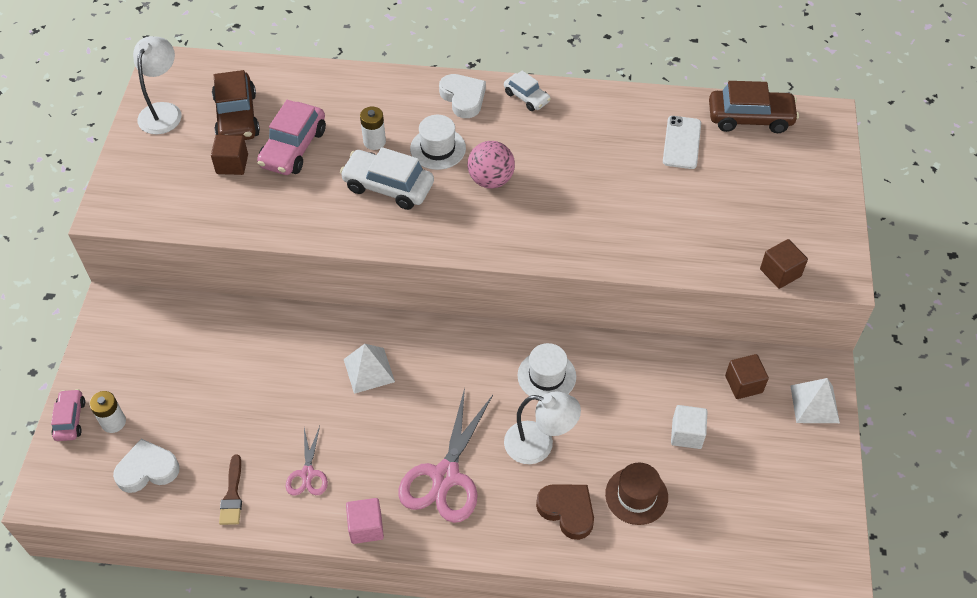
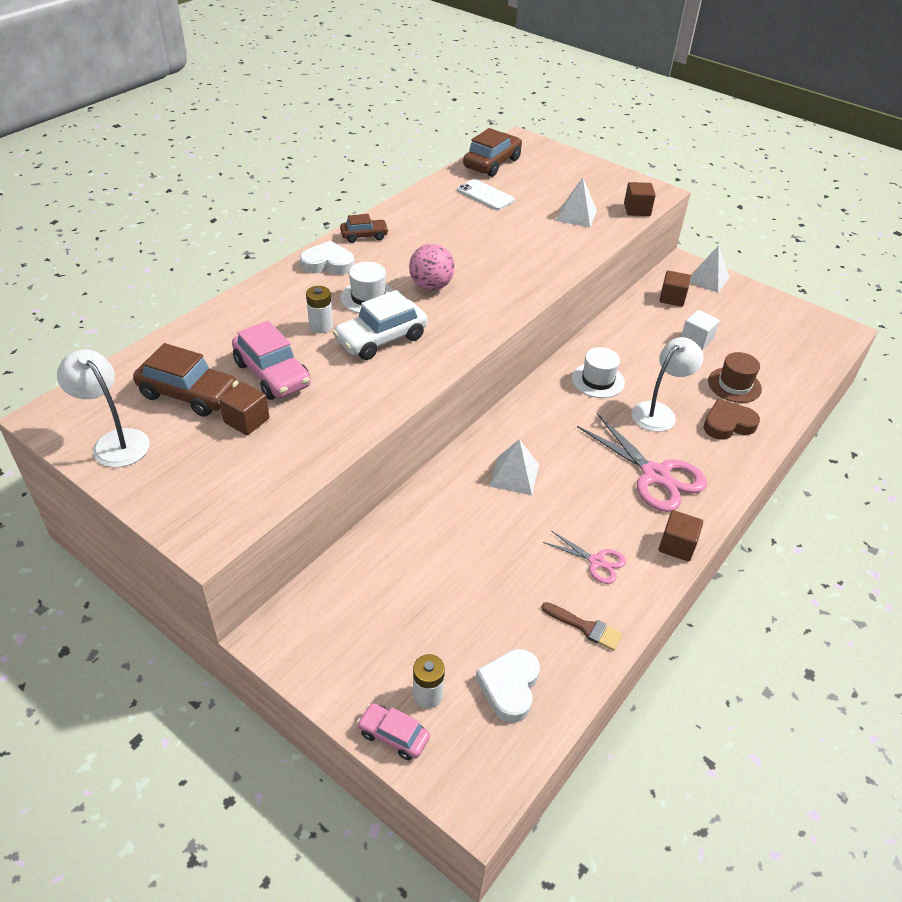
camera: 60 degrees left, 10 degrees down
pink cube [346,498,384,544] -> brown cube [659,510,703,562]
white car [504,70,551,111] -> brown car [340,214,389,243]
none -> white pyramid [556,177,597,228]

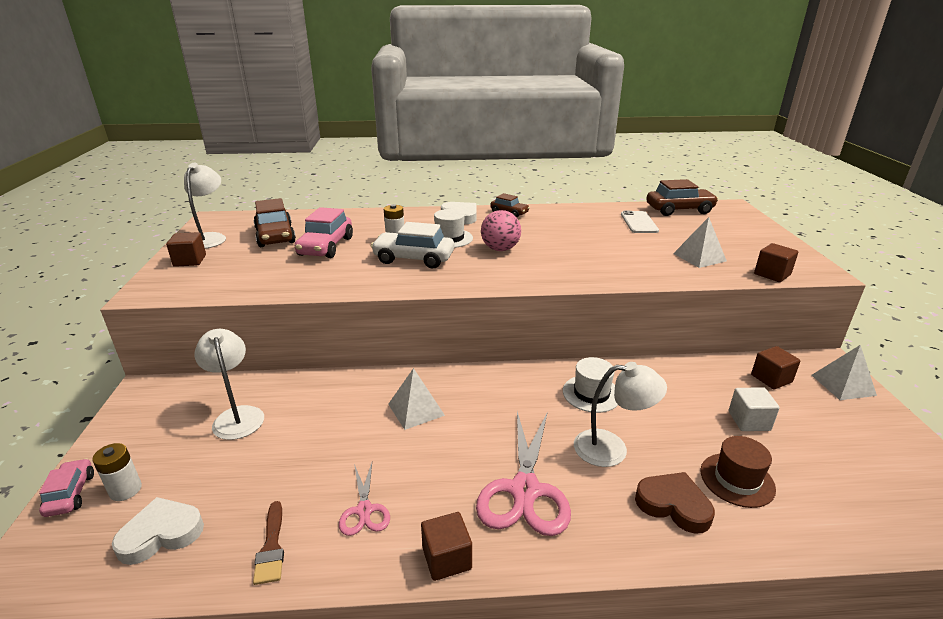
camera: 50 degrees right, 15 degrees down
brown cube [219,382,269,435] -> brown cube moved to [166,232,206,267]
none -> white lamp [194,329,264,440]

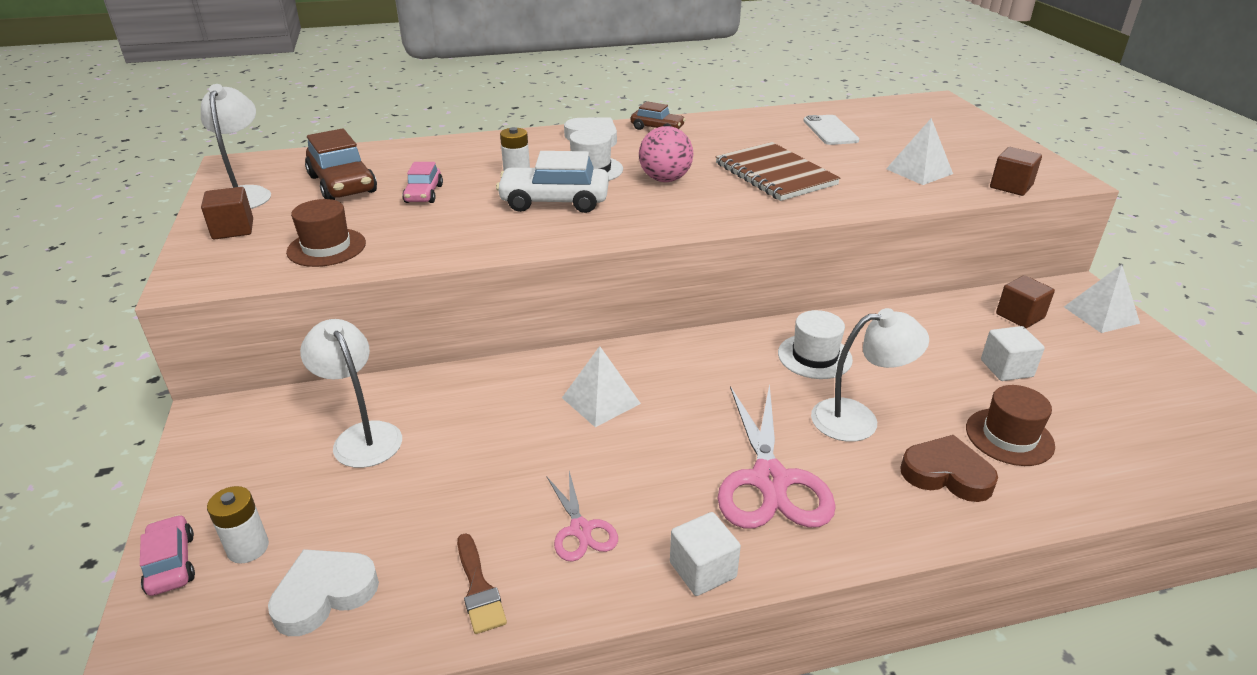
camera: 10 degrees left, 5 degrees up
pink car [295,207,353,258] -> pink car [402,162,443,203], size x0.58
brown cube [421,512,472,581] -> white cube [670,512,741,596]
brown car [646,179,719,216] -> none
none -> brown hat [286,199,366,267]
none -> brown notebook [716,142,840,201]

